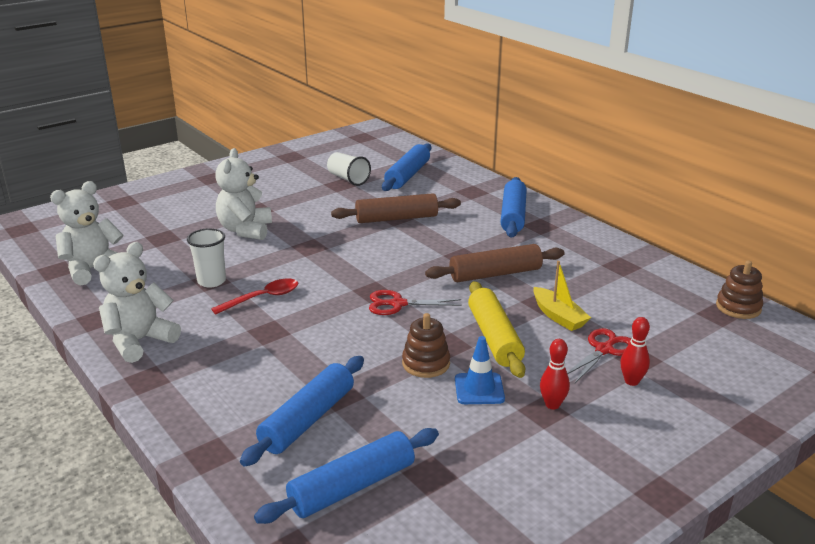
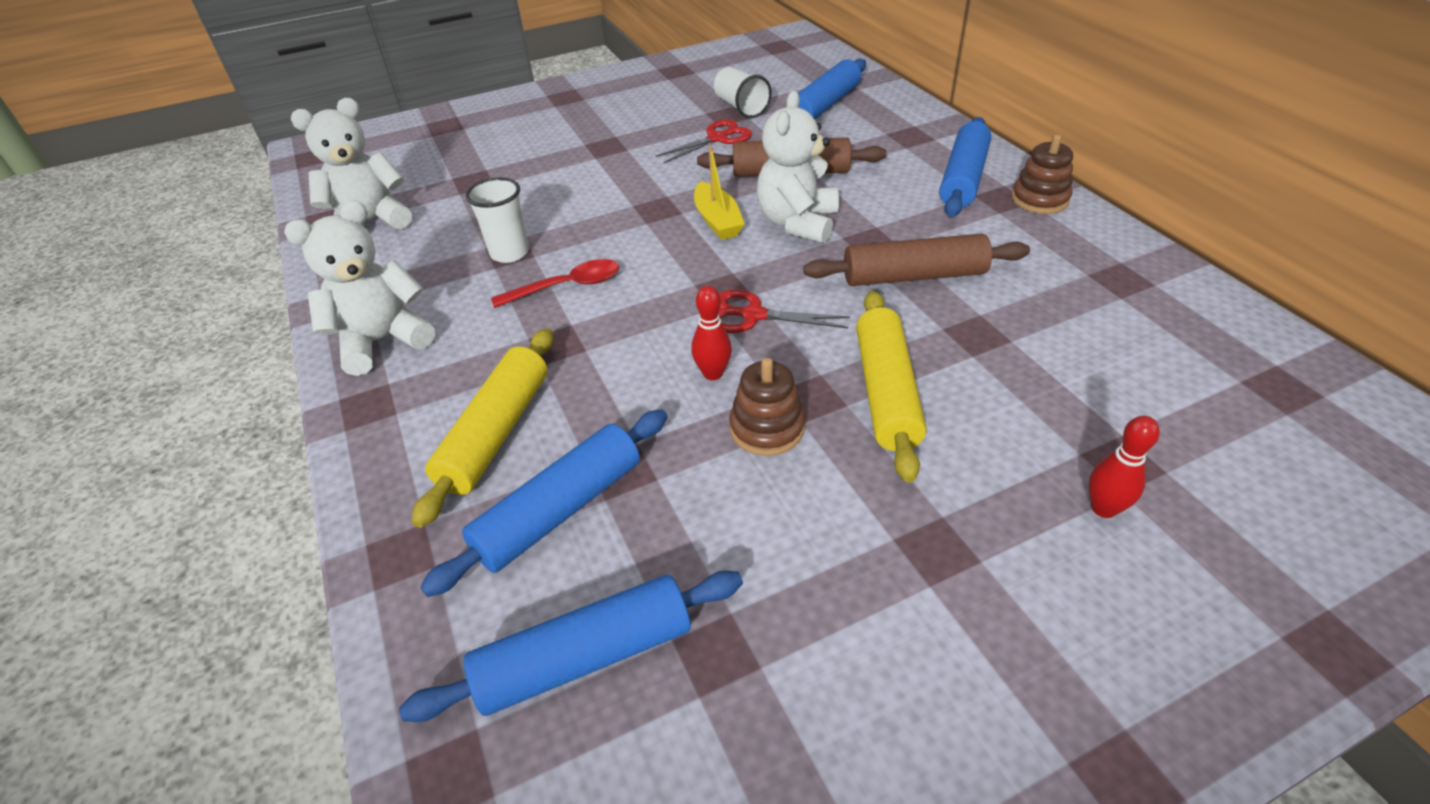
camera: 15 degrees right, 15 degrees up
white teddy bear [215,148,272,240] -> white teddy bear moved to [757,91,839,243]
blue traffic cone [455,336,505,404] -> none
yellow boat [533,261,591,331] -> yellow boat moved to [694,146,745,240]
red bowling pin [540,339,570,409] -> red bowling pin moved to [691,286,732,380]
red scissors [567,328,631,383] -> red scissors moved to [655,120,752,163]
brown stacking toy [716,260,763,319] -> brown stacking toy moved to [1012,134,1073,214]
none -> yellow rolling pin [412,328,553,528]

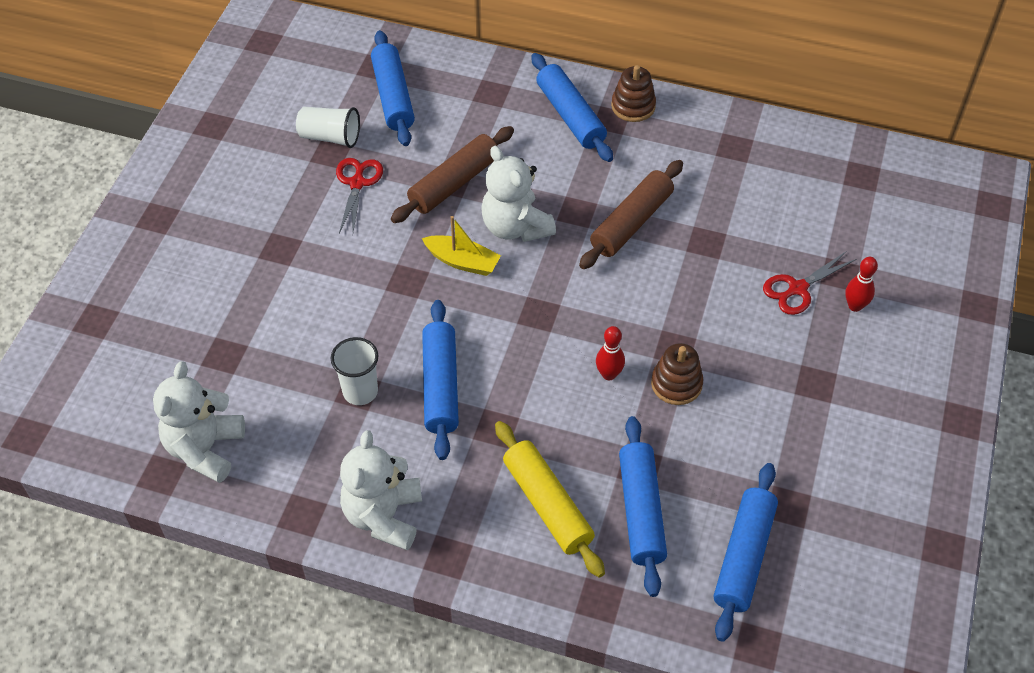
camera: 50 degrees left, 10 degrees up
red spoon [491,259,619,308] -> blue rolling pin [422,300,459,460]
red scissors [718,290,850,333] -> red scissors moved to [763,251,856,315]
yellow rolling pin [856,291,927,483] -> none

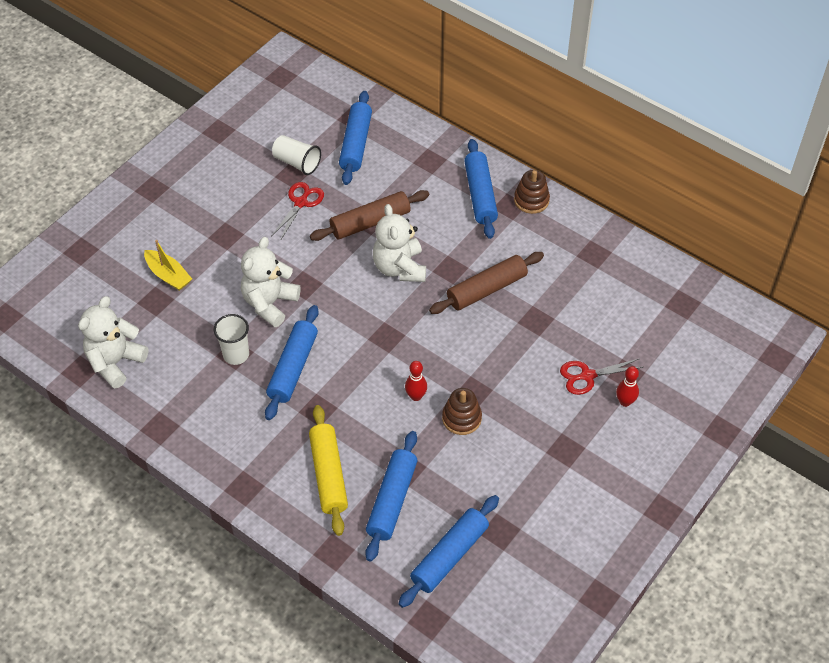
camera: 20 degrees right, 0 degrees up
white teddy bear [340,430,422,550] -> white teddy bear moved to [241,237,301,327]
yellow boat [422,216,501,276] -> yellow boat moved to [144,240,192,291]

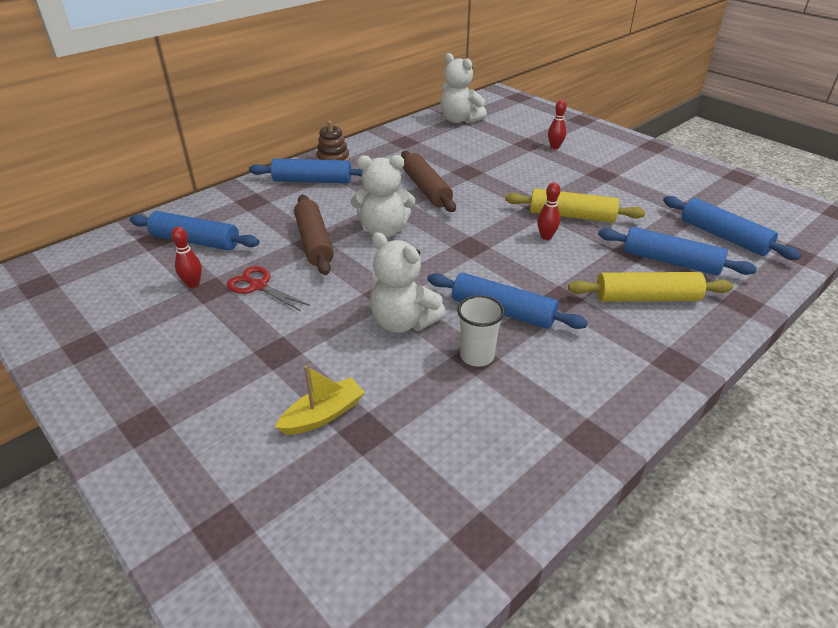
camera: 80 degrees left, 15 degrees down
white teddy bear [78,296,148,389] -> white teddy bear moved to [440,53,487,124]
white cup [272,135,321,175] -> red bowling pin [171,227,202,288]
brown stacking toy [442,388,482,435] -> yellow rolling pin [505,189,645,223]
red scissors [560,358,643,395] -> none

